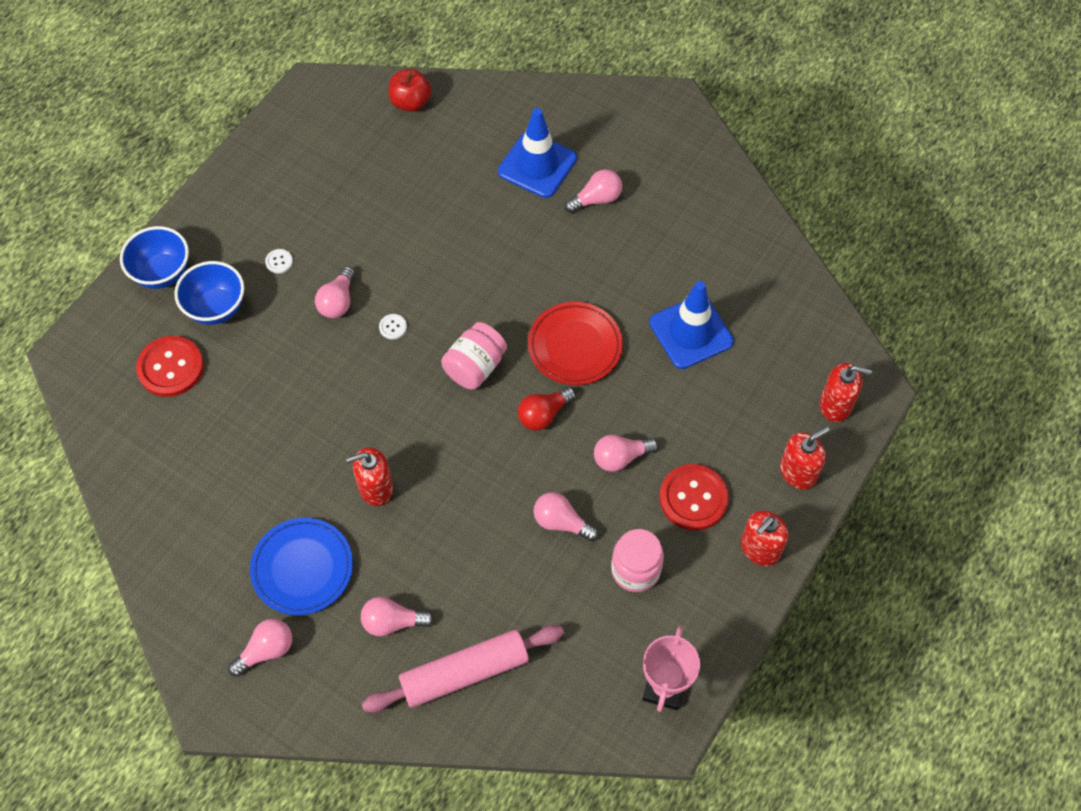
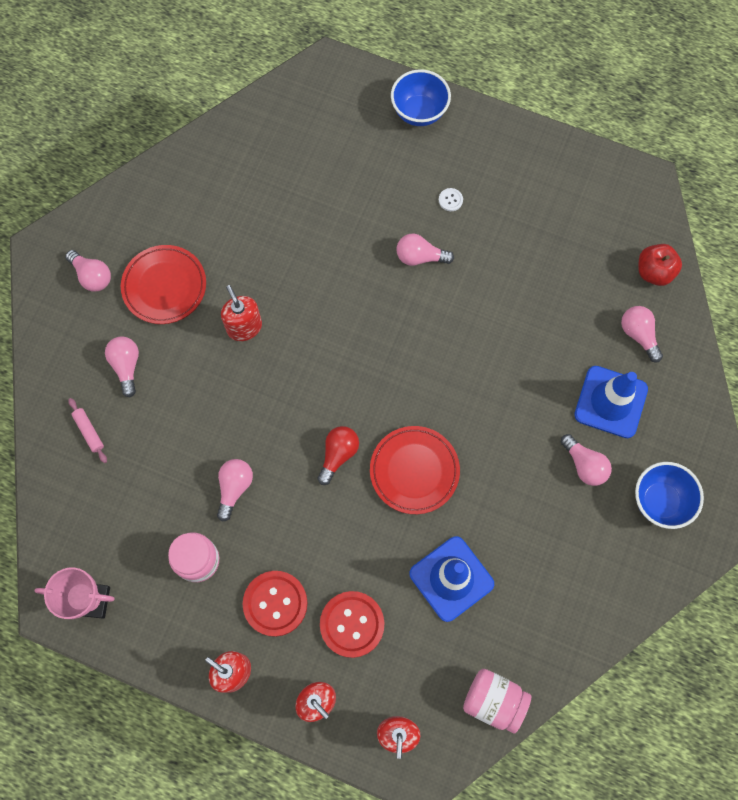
camera: 80 degrees right, 10 degrees up
red button [136,336,204,397] -> red button moved to [320,591,384,658]
blue bowl [174,261,244,325] -> blue bowl moved to [635,462,704,529]
blue plate [250,518,353,615] -> red plate [121,245,206,324]
pink rolling pin [362,625,564,713] -> pink rolling pin [68,398,107,463], size x0.44
white button [379,314,407,339] -> none
pink jar [441,322,507,390] -> pink jar moved to [463,669,531,734]
red light bulb [518,387,576,431] -> red light bulb turned 75 degrees clockwise [317,426,359,485]
pink light bulb [594,435,659,472] -> pink light bulb moved to [621,306,663,362]

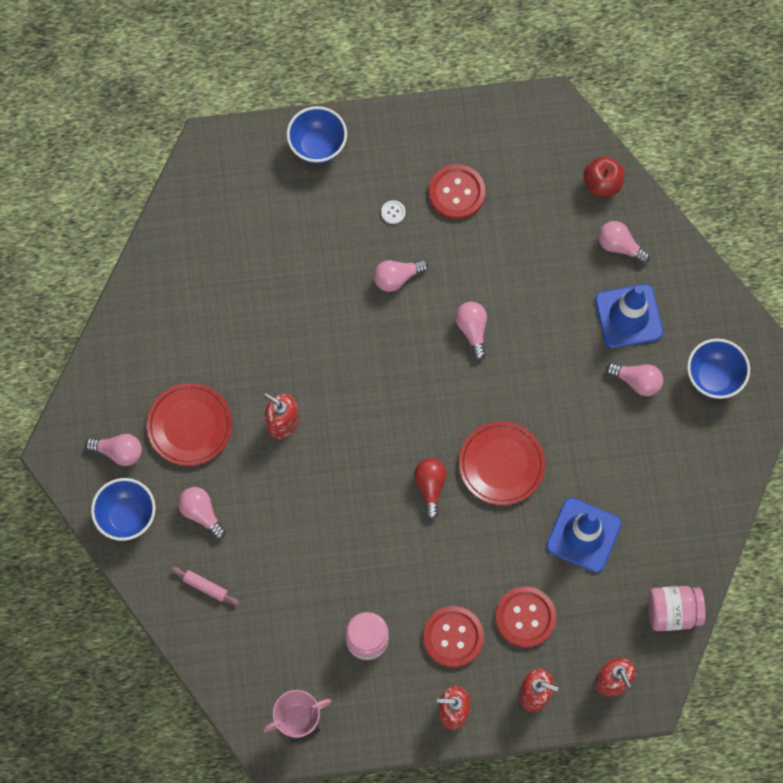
camera: 30 degrees left, 0 degrees up
pink light bulb [217,459,253,522] -> pink light bulb moved to [455,302,487,360]
none -> blue bowl [91,478,155,541]
none -> red button [429,164,485,219]

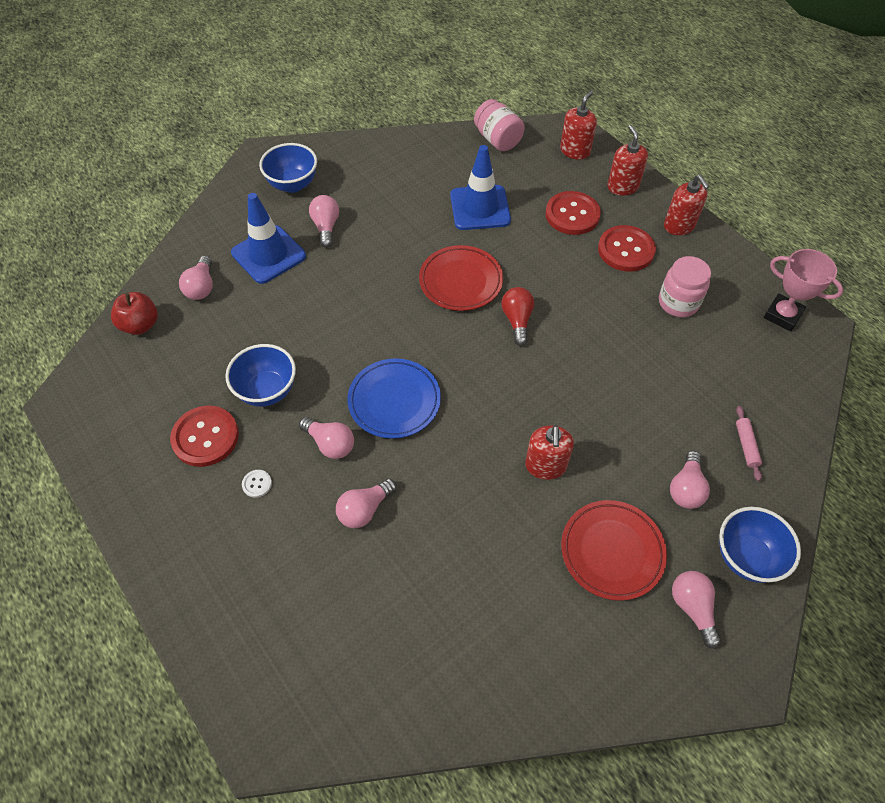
camera: 120 degrees left, 15 degrees down
blue bowl [287,106,347,164] -> blue bowl moved to [225,344,296,407]
red light bulb [414,458,447,519] -> red light bulb turned 120 degrees clockwise [502,287,534,346]
pink light bulb [455,302,487,360] -> pink light bulb moved to [336,478,396,528]
none -> blue plate [347,358,441,439]

